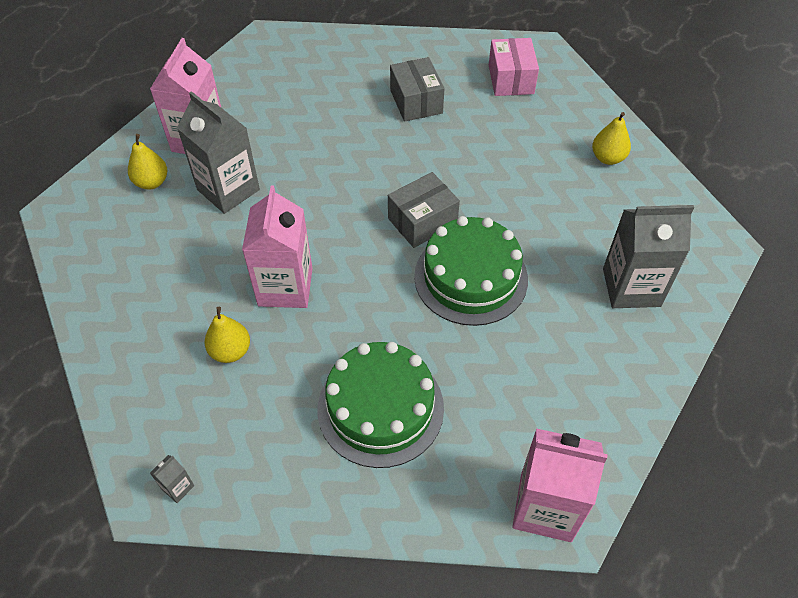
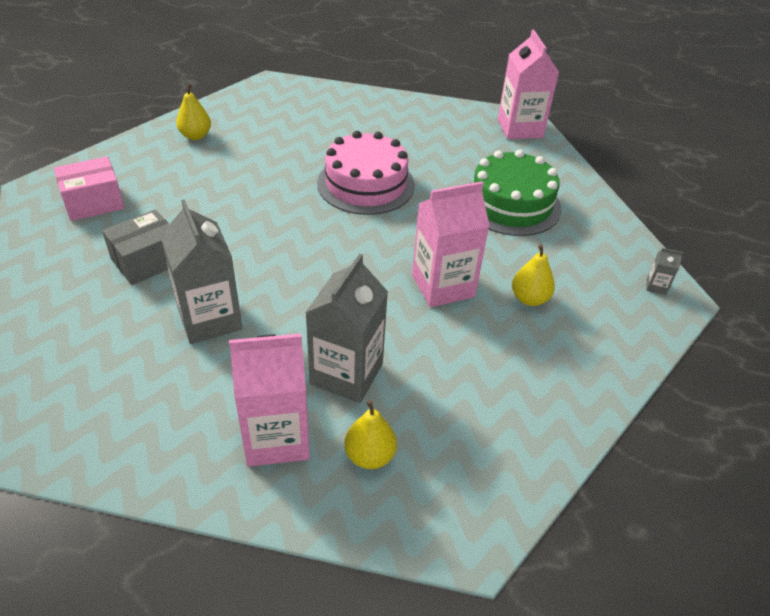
camera: 115 degrees left, 10 degrees down
grey box [388,172,460,248] -> none
green cake [414,216,528,326] -> pink cake [317,131,415,215]
grey carton [603,205,694,308] -> grey carton moved to [160,199,242,344]

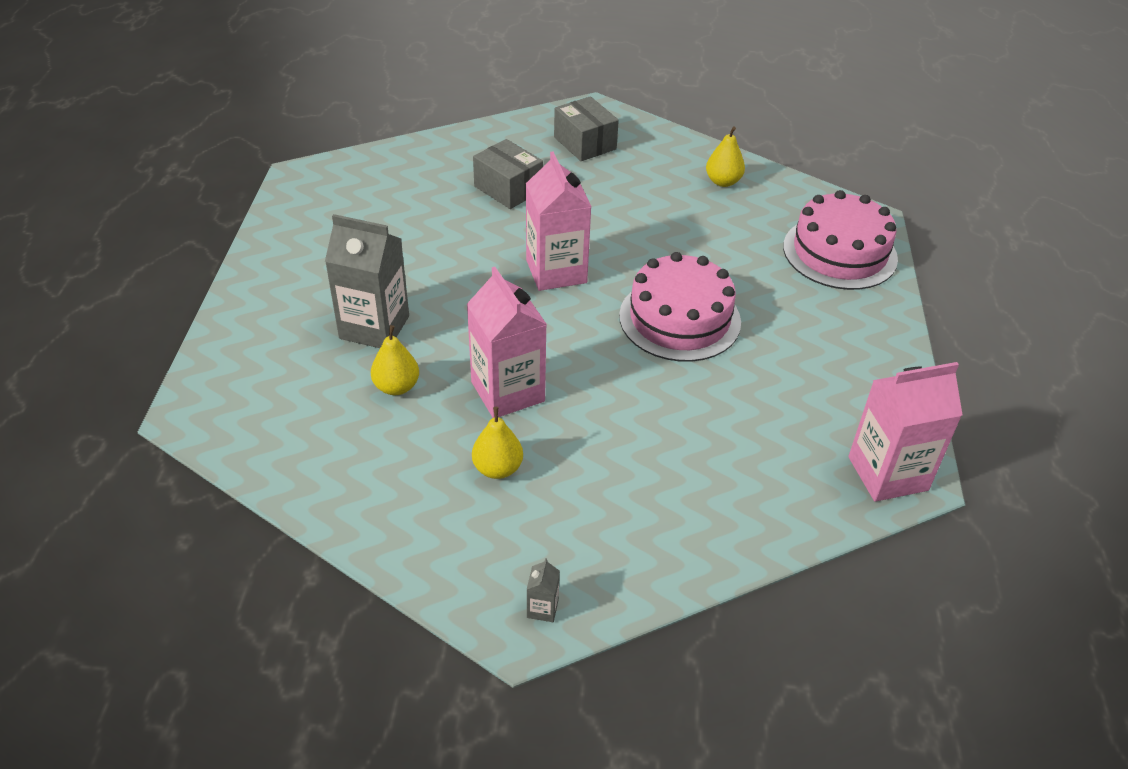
camera: 85 degrees right, 0 degrees up
pink box [54,156,125,221] -> grey box [554,96,619,161]
grey carton [160,199,242,344] -> none
pink carton [229,334,310,467] -> pink carton moved to [526,151,591,291]
yellow pear [344,400,397,469] -> yellow pear moved to [371,325,419,395]
green cake [471,150,561,236] -> none
none -> pink cake [783,190,898,290]

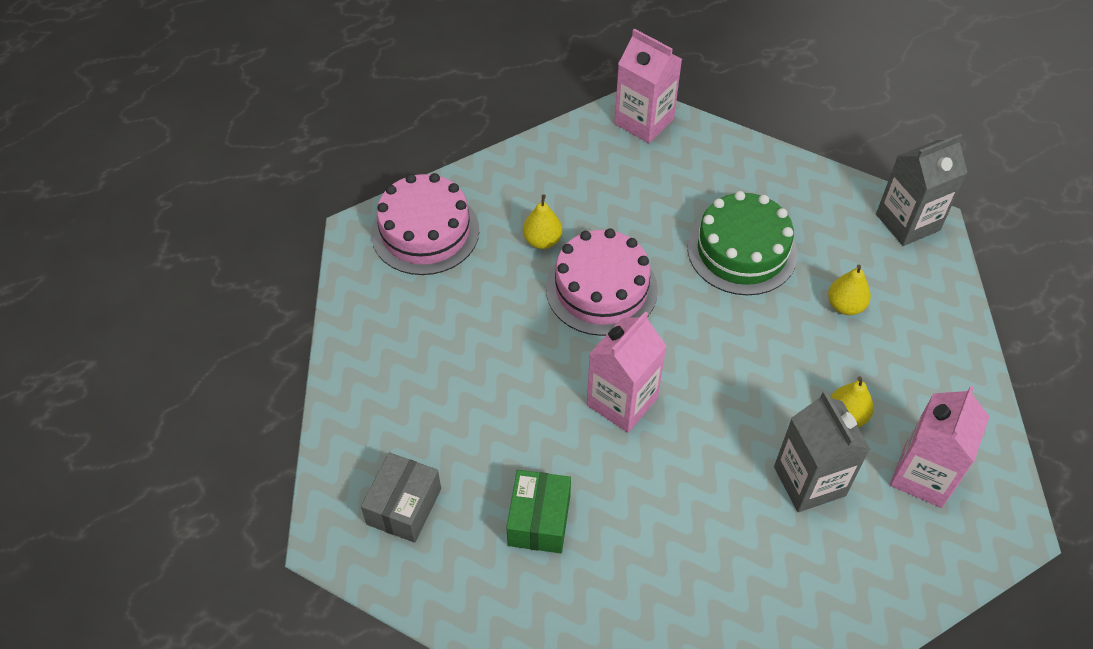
camera: 125 degrees left, 10 degrees up
pink carton [467,267,547,418] -> pink carton moved to [890,386,990,508]
grey box [473,139,543,209] -> green box [506,470,571,553]
grey carton [527,558,560,622] -> grey carton [876,134,968,246], size x2.46
yellow pear [706,127,745,187] -> yellow pear moved to [523,194,562,249]
none -> green cake [688,191,797,295]

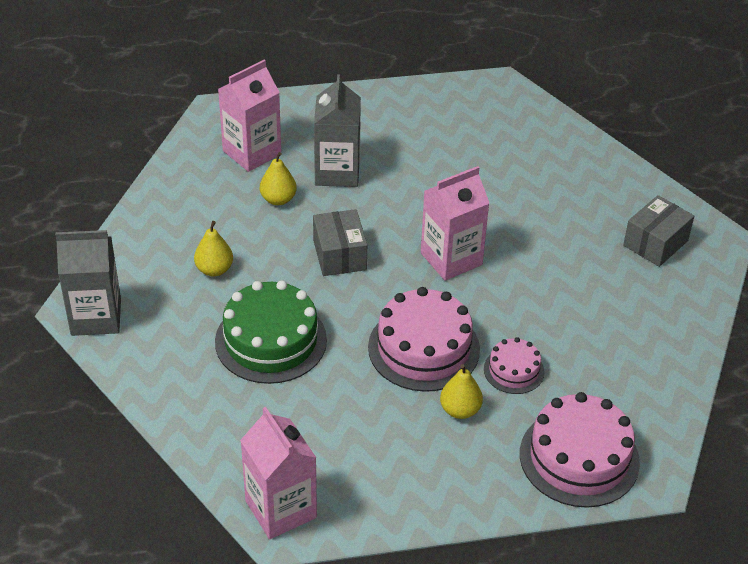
camera: 160 degrees left, 10 degrees down
green box [506,470,571,553] -> none
none -> grey box [313,209,367,276]
none -> pink cake [484,337,545,394]

